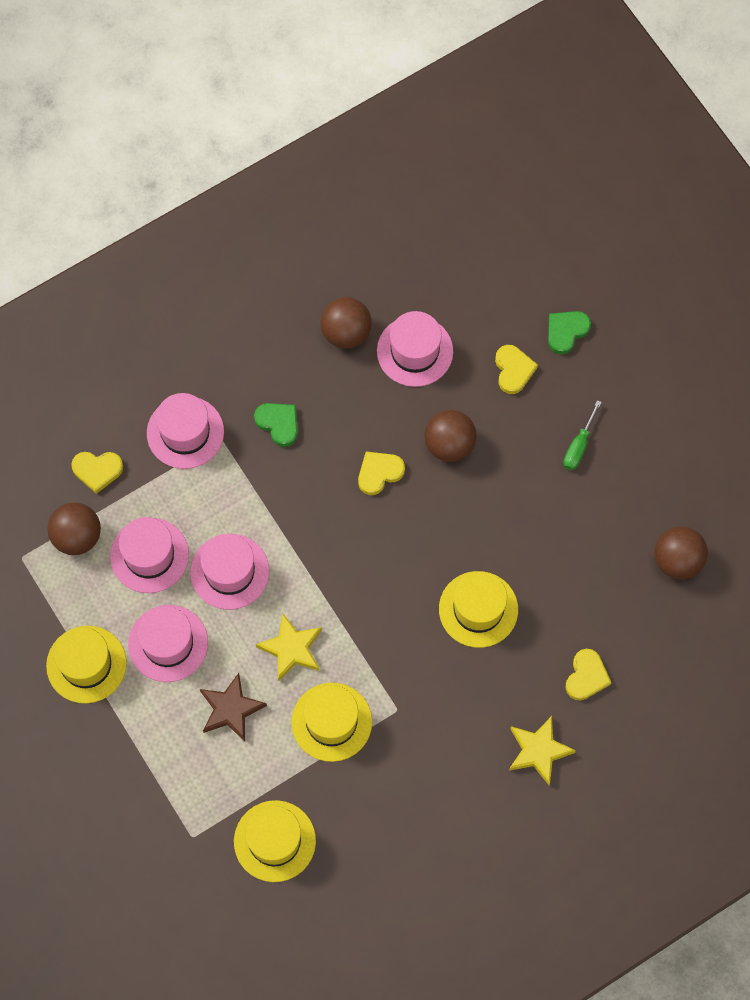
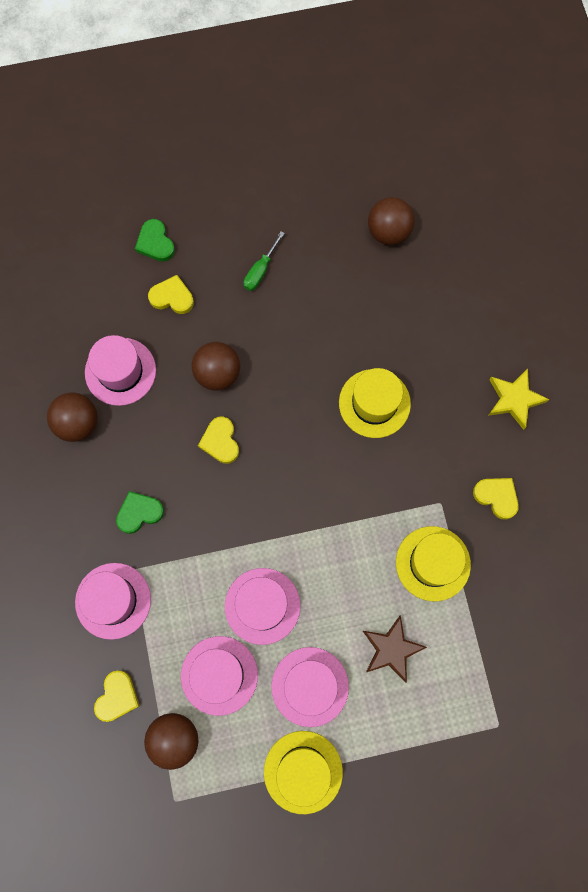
camera: 70 degrees left, 5 degrees up
yellow hat [234,800,316,882] -> none
yellow star [256,613,322,681] -> none
green screwdriver [563,400,602,470] -> green screwdriver turned 75 degrees clockwise [244,231,285,291]
yellow heart [566,649,611,700] -> yellow heart moved to [473,478,519,520]

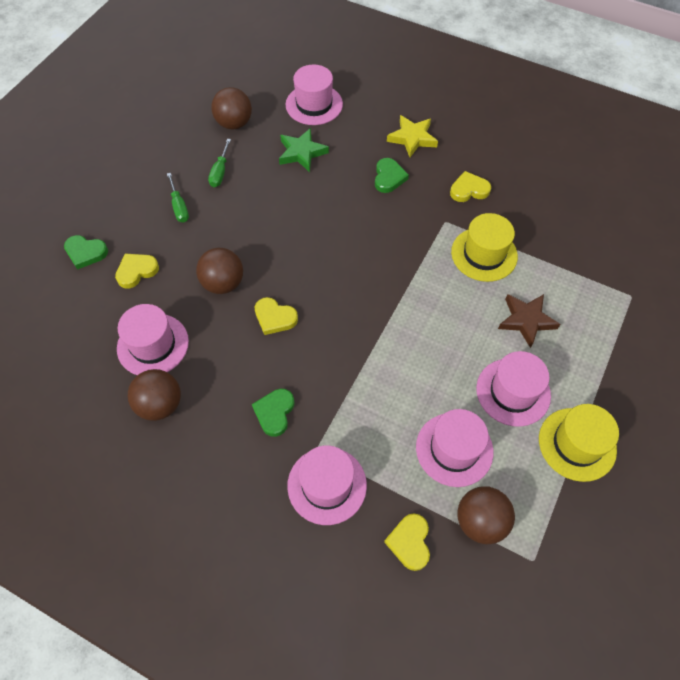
camera: 50 degrees left, 15 degrees down
yellow heart [94,670,139,722] -> yellow heart turned 150 degrees counterclockwise [384,513,430,571]
pink hat [225,568,300,645] -> pink hat moved to [286,65,343,125]
yellow hat [339,368,411,438] -> none
none -> green screwdriver [208,139,231,187]
none -> green star [279,128,329,172]
none -> green heart [375,158,409,193]

